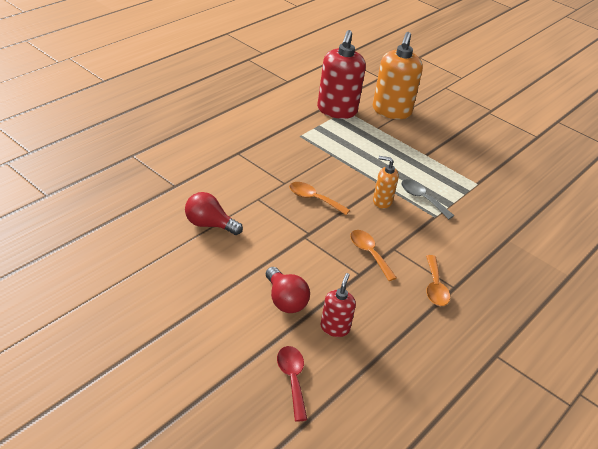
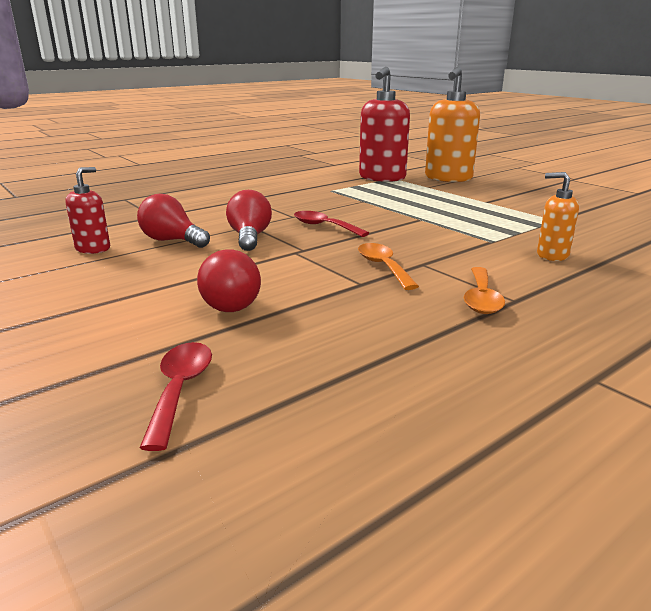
camera: 15 degrees right, 15 degrees down
orange spoon [289,182,350,215] -> red spoon [294,211,369,237]
red soap dispenser [320,273,356,337] -> red soap dispenser moved to [65,167,110,254]
orange soap dispenser [373,156,399,209] -> orange soap dispenser moved to [537,172,579,261]
grey spoon [401,179,454,219] -> none
none -> red light bulb [226,190,272,251]

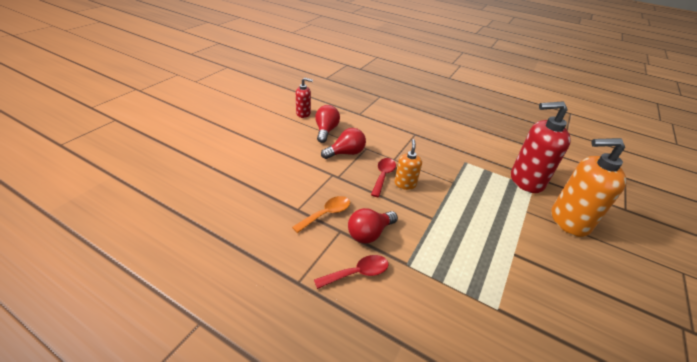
camera: 65 degrees right, 15 degrees up
red spoon [140,342,212,451] -> red spoon moved to [314,255,389,289]
red light bulb [197,249,261,312] -> red light bulb moved to [348,208,398,244]
orange spoon [464,267,505,314] -> none
orange soap dispenser [537,172,579,261] -> orange soap dispenser moved to [394,139,422,190]

